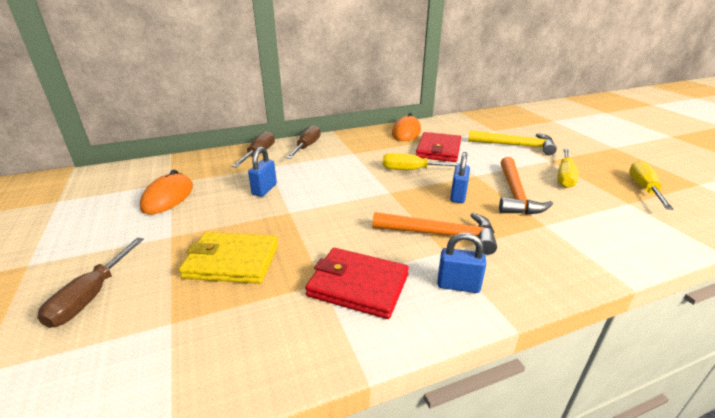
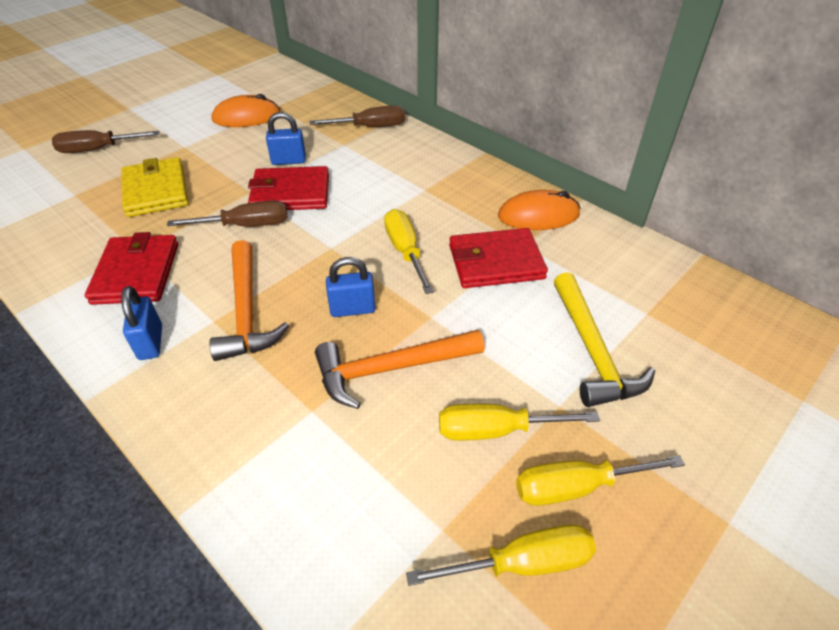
camera: 65 degrees right, 15 degrees up
brown screwdriver [286,125,320,159] -> brown screwdriver moved to [167,200,287,227]
none -> red wallet [248,166,329,210]
none -> yellow screwdriver [516,455,685,506]

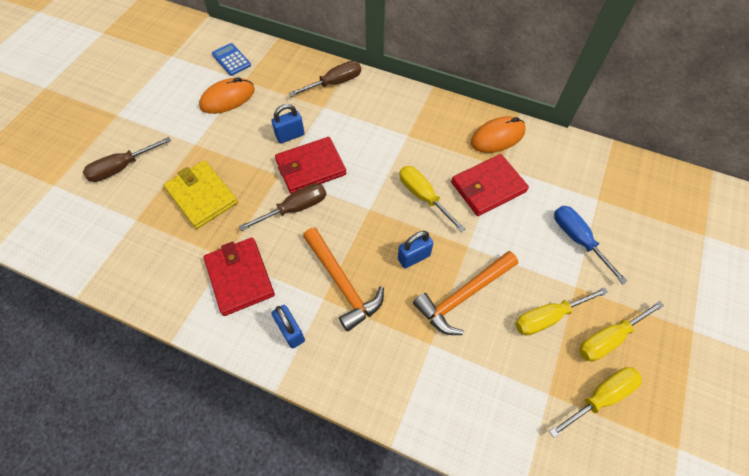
camera: 20 degrees left, 15 degrees up
yellow hammer [554,272,655,407] -> blue screwdriver [554,206,628,284]
none -> blue calculator [212,43,251,76]

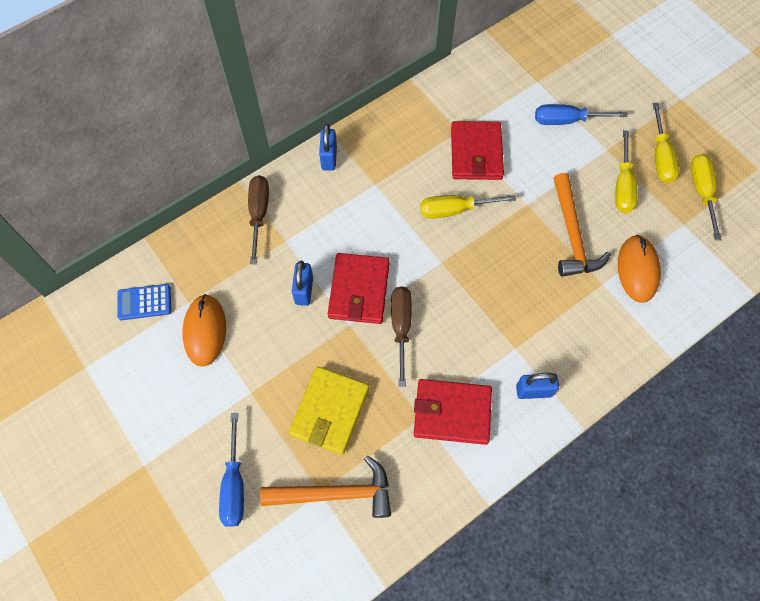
camera: 60 degrees left, 5 degrees up
brown screwdriver [83,137,171,182] -> blue screwdriver [219,413,244,527]
yellow wallet [164,160,238,229] -> yellow wallet turned 60 degrees counterclockwise [289,366,369,455]
orange hammer [303,227,384,332] -> orange hammer moved to [260,456,391,518]
blue padlock [398,231,433,268] -> blue padlock moved to [319,124,337,171]
orange mouse [471,116,526,153] -> orange mouse moved to [618,235,661,303]

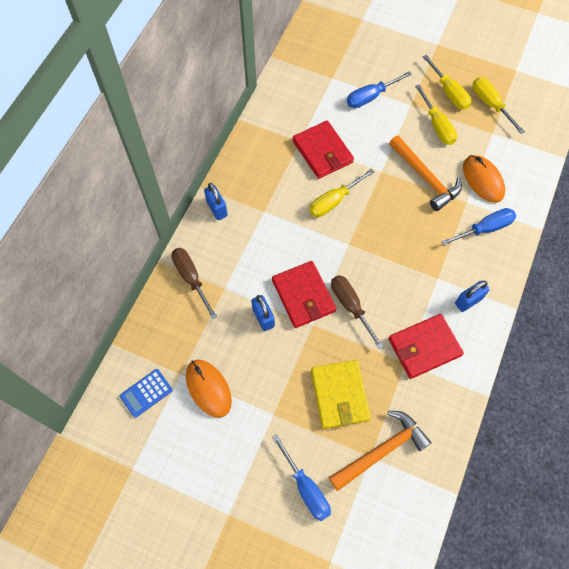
camera: 30 degrees left, 0 degrees up
none -> blue screwdriver [441,208,516,246]

